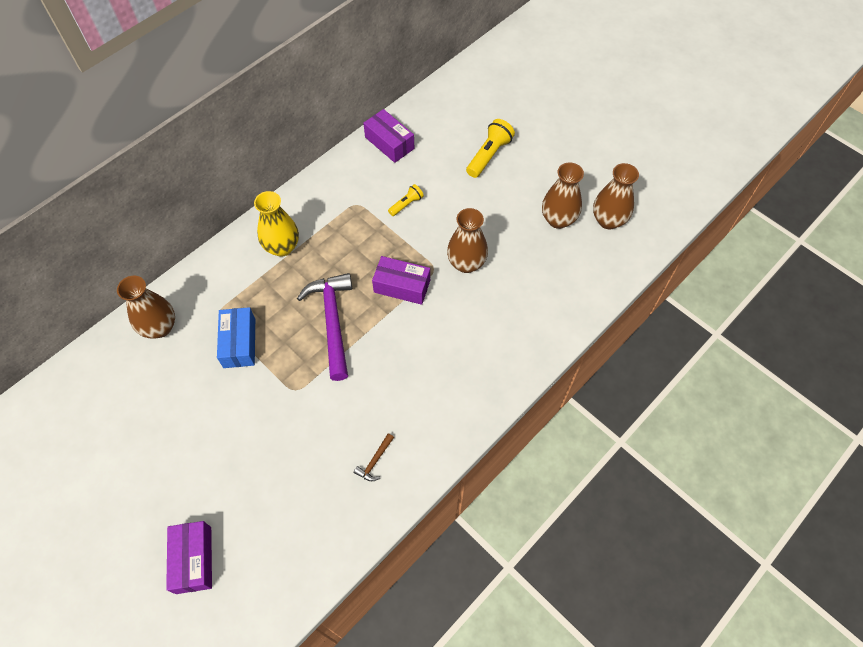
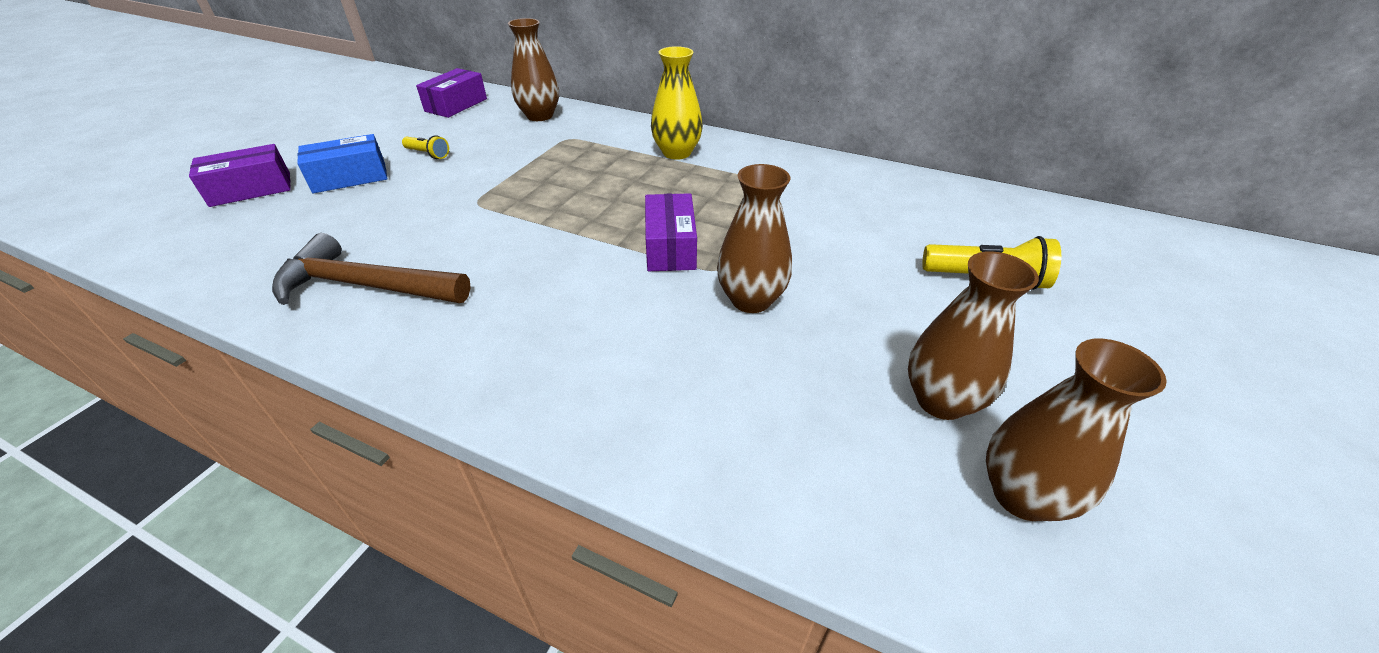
camera: 70 degrees right, 20 degrees down
blue box [217,307,255,368] -> blue box moved to [297,134,387,193]
purple hammer [297,273,352,381] -> none
brown hammer [354,433,394,481] -> brown hammer [272,233,471,305], size x2.39
purple box [363,109,414,163] -> purple box moved to [416,68,487,118]
yellow flashlight [388,184,424,216] -> yellow flashlight moved to [402,135,449,159]

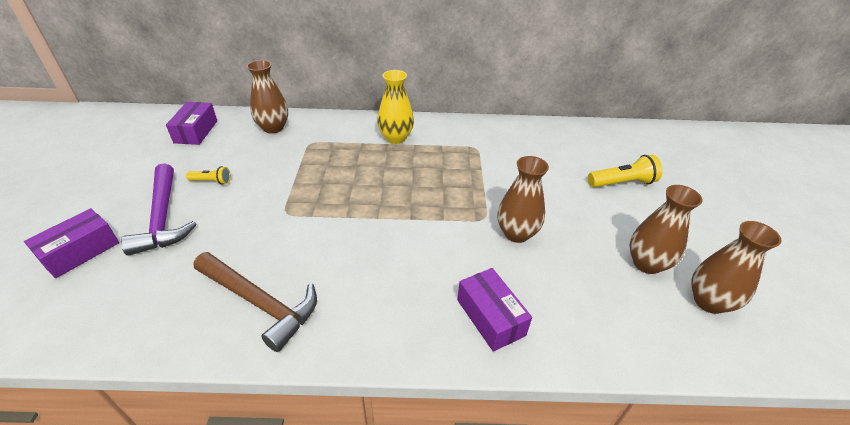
camera: 25 degrees left, 0 degrees up
brown hammer [272,233,471,305] -> brown hammer turned 135 degrees counterclockwise [194,252,317,352]
blue box [297,134,387,193] -> purple hammer [121,163,196,256]
purple box [645,193,697,271] -> purple box moved to [457,268,532,352]

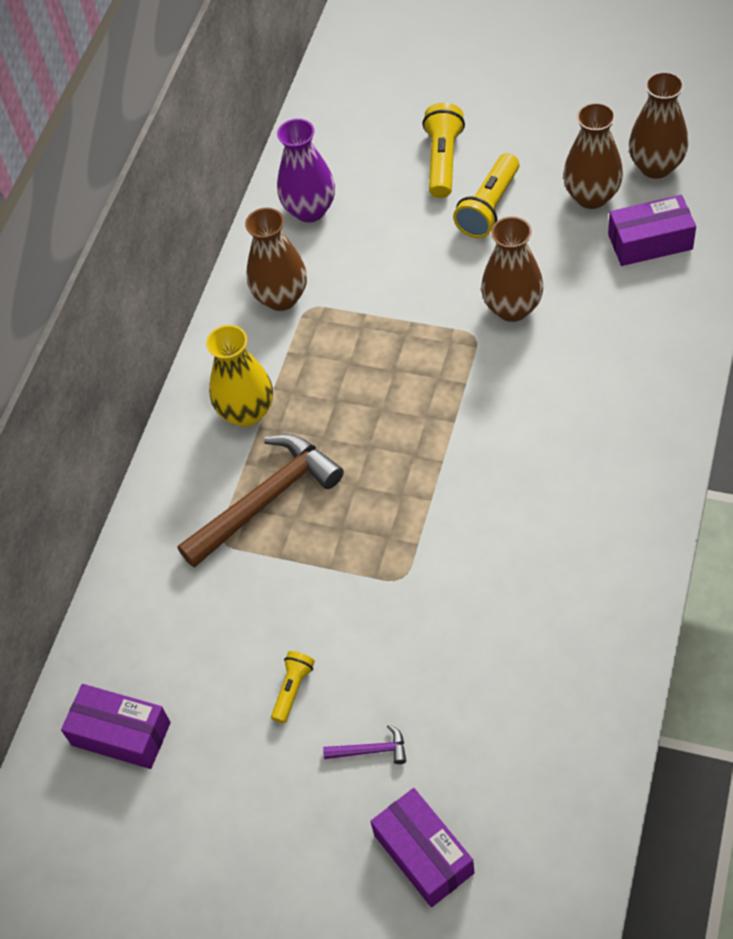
camera: 65 degrees left, 15 degrees up
purple hammer [121,163,196,256] -> purple hammer [323,724,406,764], size x0.42
brown hammer [194,252,317,352] -> brown hammer moved to [178,434,344,568]
brown vase [247,60,288,134] -> brown vase moved to [245,208,307,311]
purple box [457,268,532,352] -> purple box moved to [608,195,696,266]
none -> purple vase [277,119,335,222]
none -> yellow flashlight [453,153,519,238]

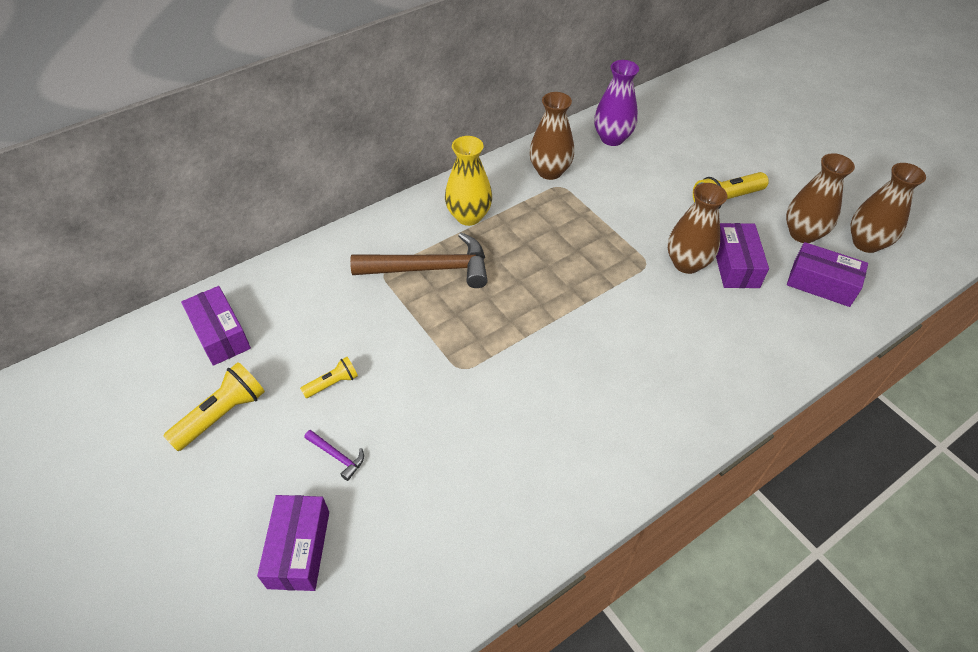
camera: 30 degrees right, 5 degrees down
yellow flashlight [422,103,465,198] -> yellow flashlight moved to [163,362,265,451]
none -> purple box [716,223,769,288]

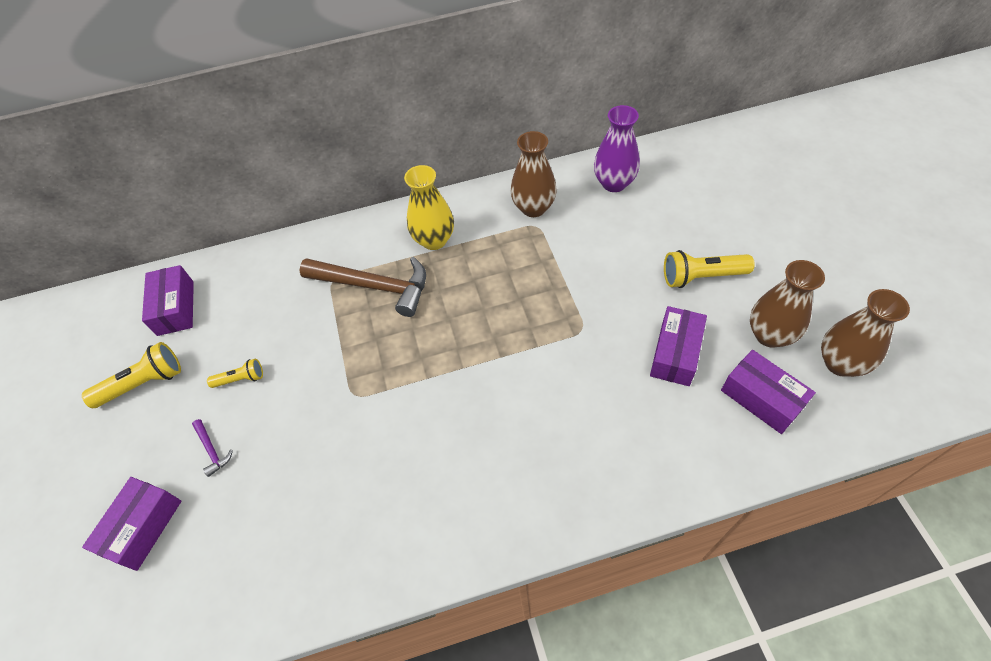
camera: 25 degrees right, 5 degrees up
brown vase [668,183,727,274] -> none

